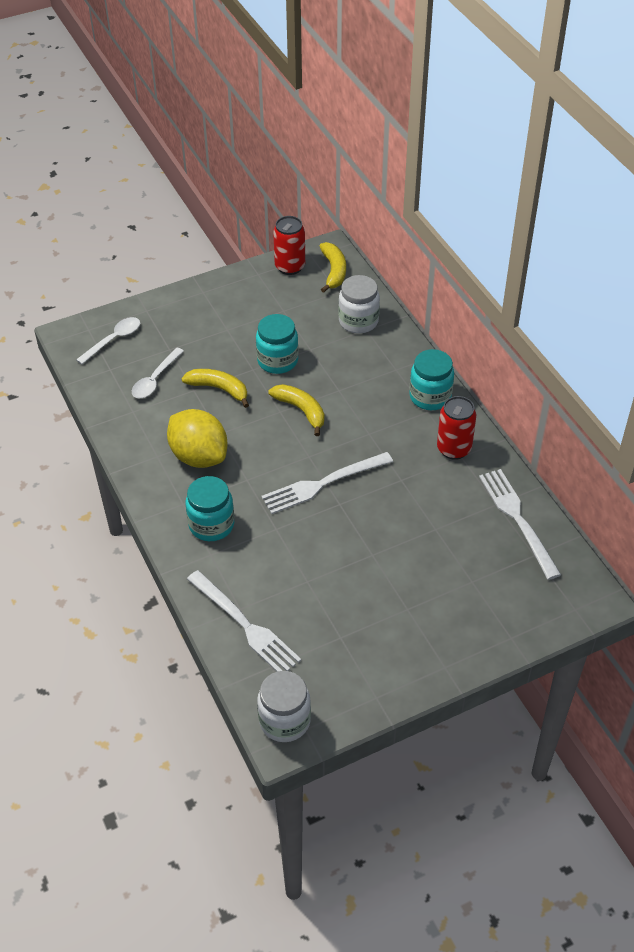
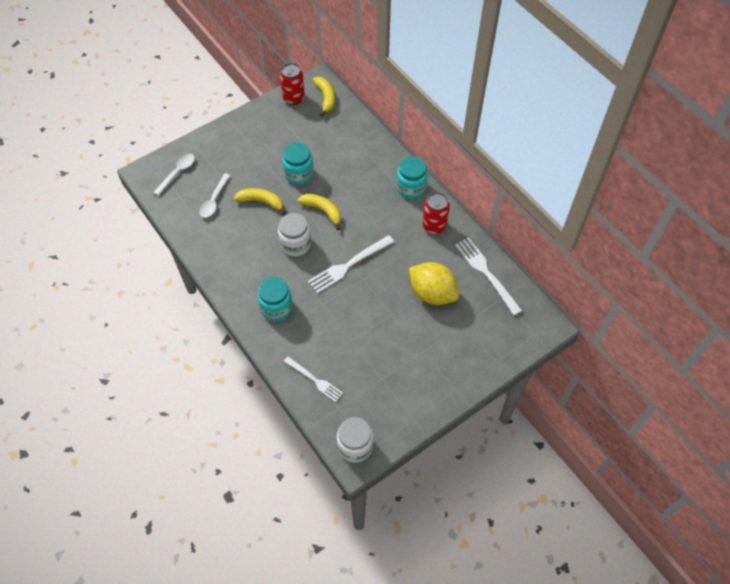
camera: 10 degrees left, 10 degrees up
yellow lemon [167,409,228,468] -> yellow lemon moved to [409,262,459,305]
white fork [187,570,301,671] -> white fork [283,357,343,402], size x0.66
white jar [338,275,380,334] -> white jar moved to [278,213,311,256]

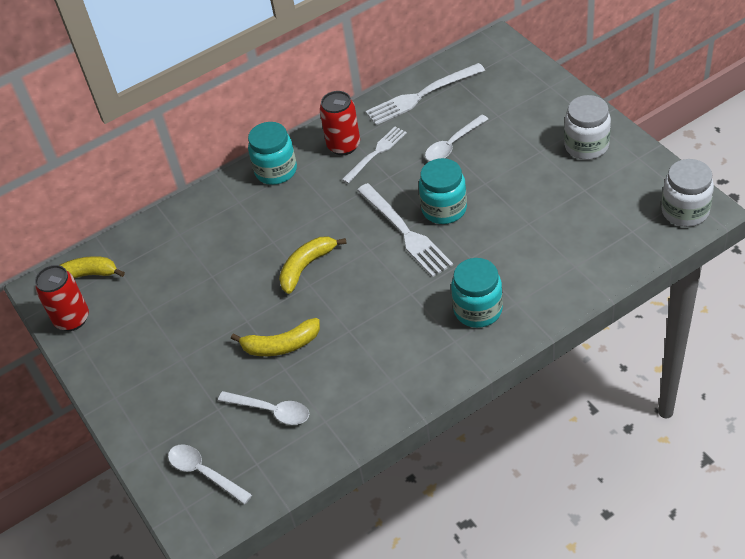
camera: 80 degrees left, 10 degrees down
yellow banana [234,188,286,215] -> yellow banana turned 120 degrees counterclockwise [231,318,320,356]
white jar [278,213,311,256] -> white jar moved to [564,95,611,160]
turquoise jar [282,142,314,185] -> turquoise jar moved to [419,158,467,224]
white fork [283,357,343,402] -> white fork moved to [342,127,407,184]
yellow lemon [409,262,459,305] -> white spoon [425,115,488,161]

